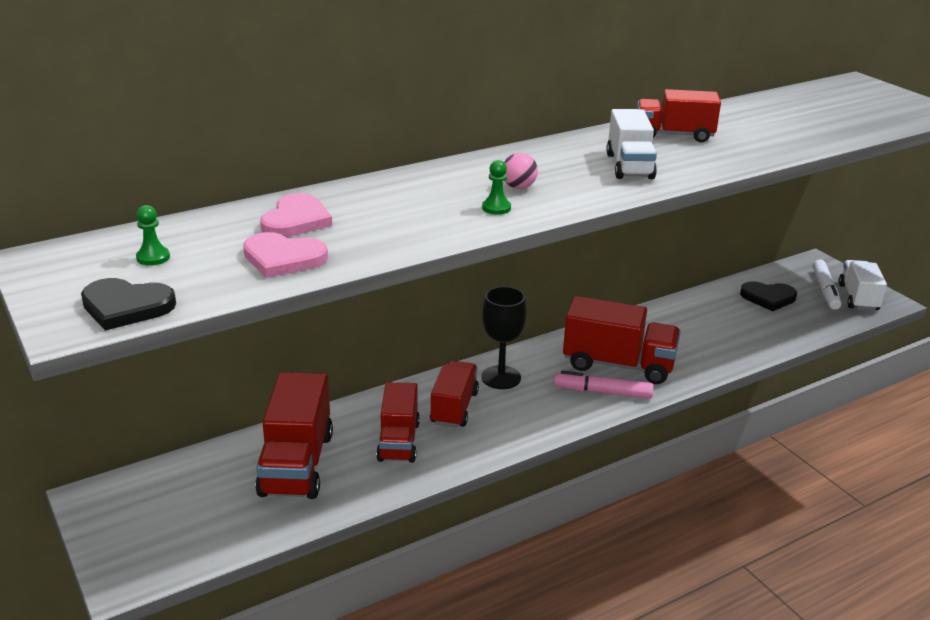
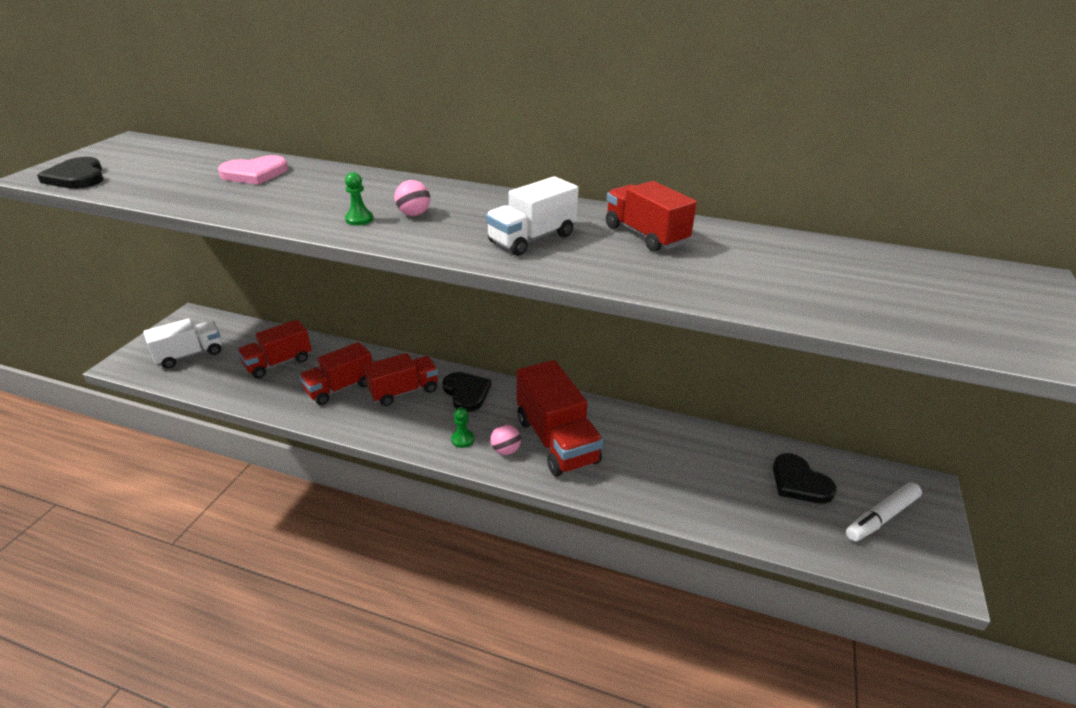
camera: 50 degrees right, 5 degrees up
green pawn [136,205,170,266] -> green pawn moved to [451,407,474,448]
pink heart [243,232,328,278] -> none
red truck [255,372,333,499] -> red truck [237,319,312,379], size x0.66
black goblet [481,286,526,389] -> black heart [442,372,491,412]
pink marker [554,371,653,399] -> pink ball [490,424,521,455]
white truck [839,260,887,311] -> white truck moved to [143,318,222,369]

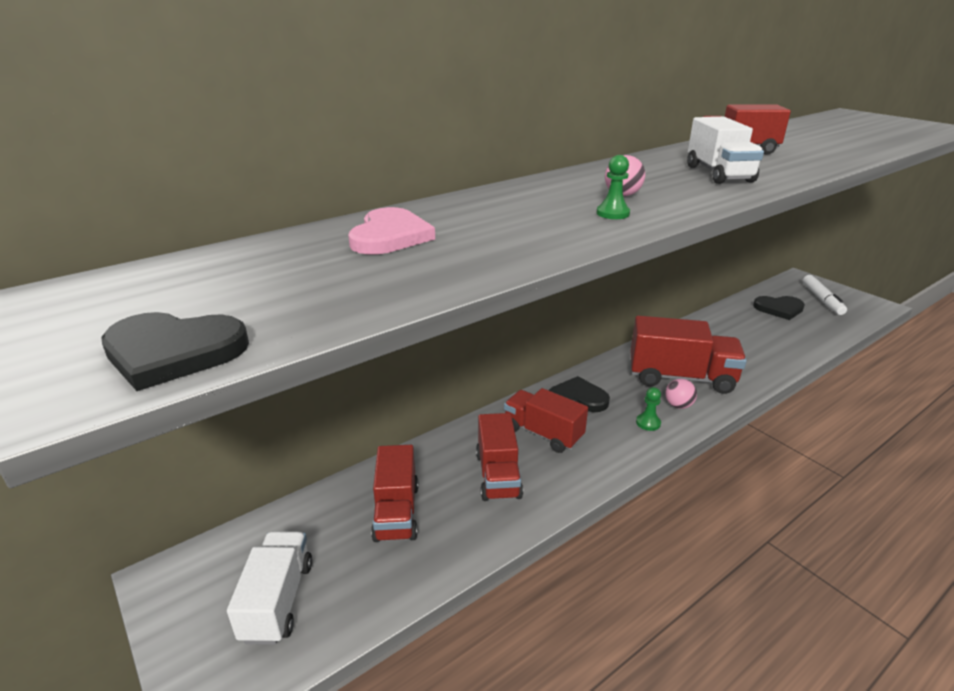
camera: 55 degrees left, 5 degrees down
red truck [364,353,438,406] -> red truck turned 60 degrees counterclockwise [504,388,588,453]

